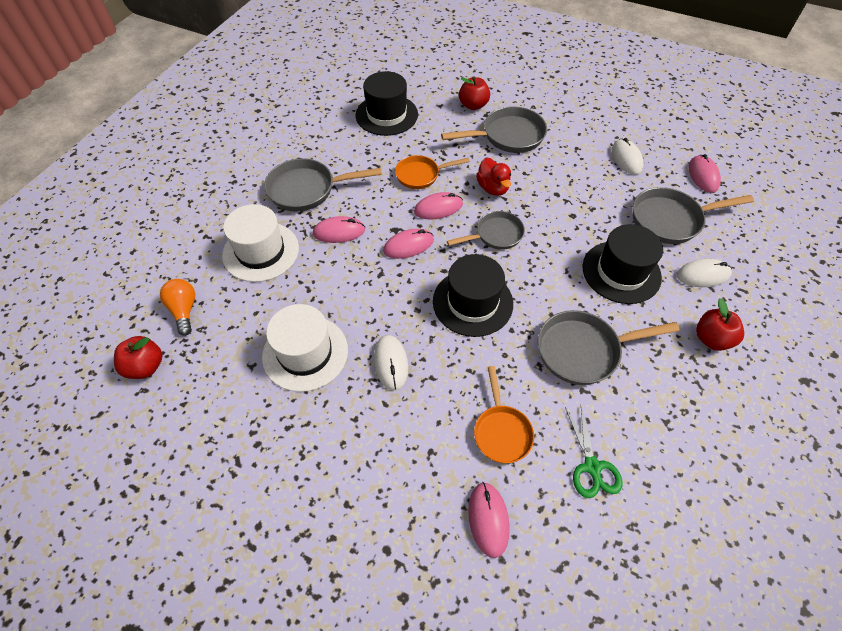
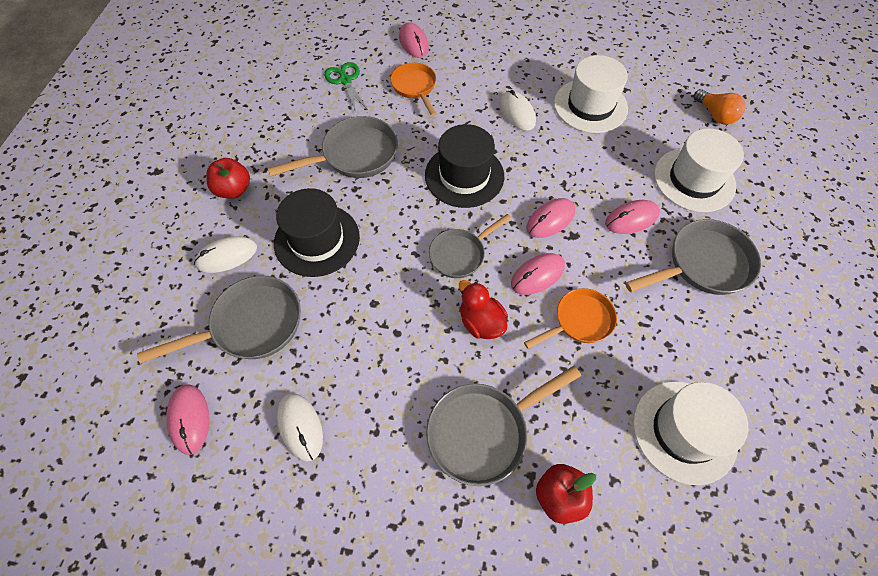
camera: 165 degrees right, 5 degrees up
red apple [114,336,162,379] -> none
black hat [355,71,418,136] -> white hat [633,381,748,485]

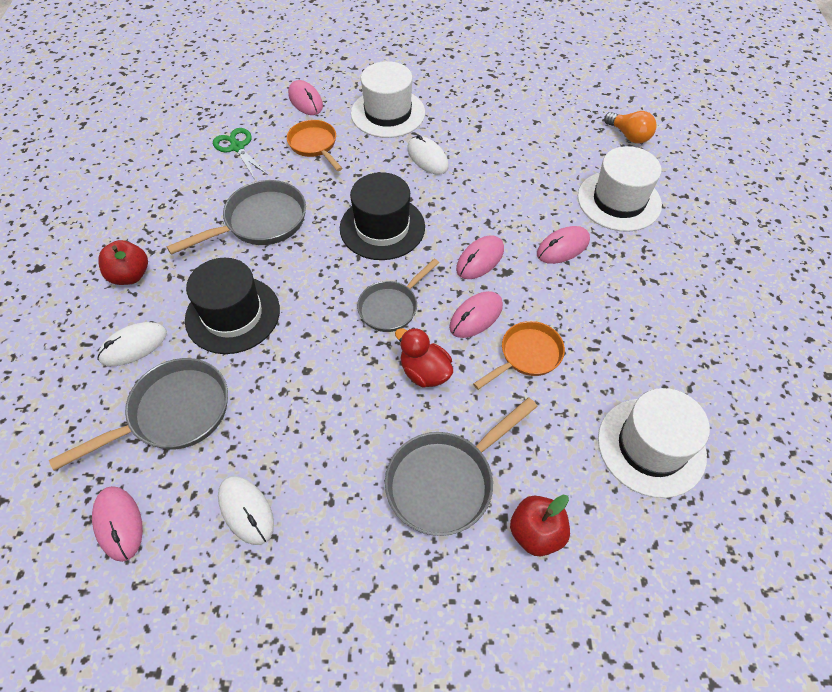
camera: 10 degrees left, 5 degrees down
white hat [554,55,628,133] -> white hat moved to [351,61,425,138]
grey pan [625,219,761,295] -> none

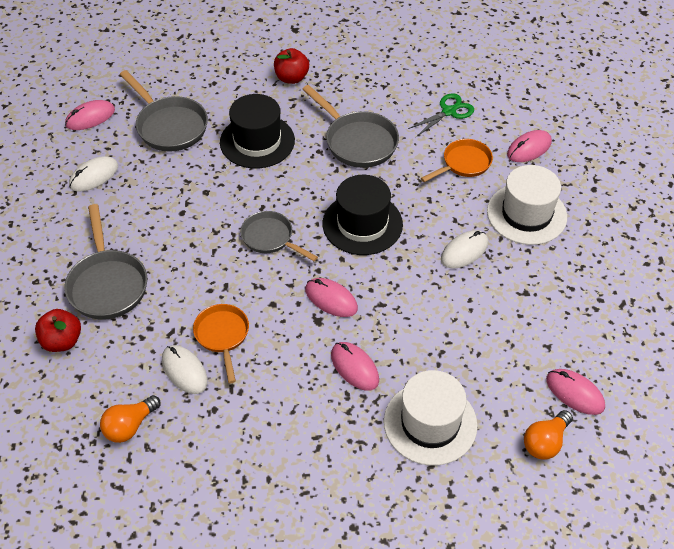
camera: 85 degrees right, 5 degrees down
white mouse [97,322,167,366] -> white mouse moved to [162,345,208,394]
grey pan [385,397,538,536] -> grey pan turned 150 degrees counterclockwise [65,204,147,319]
red duck [395,327,453,388] -> none
pink mouse [449,291,503,338] -> pink mouse moved to [546,369,605,415]
orange pan [473,321,565,390] -> orange pan turned 150 degrees counterclockwise [193,304,249,383]
white hat [598,388,710,498] -> orange light bulb [100,395,160,443]

